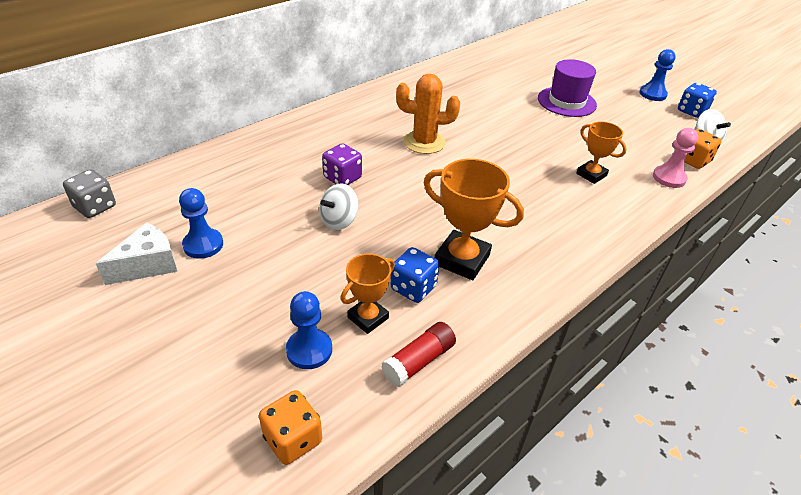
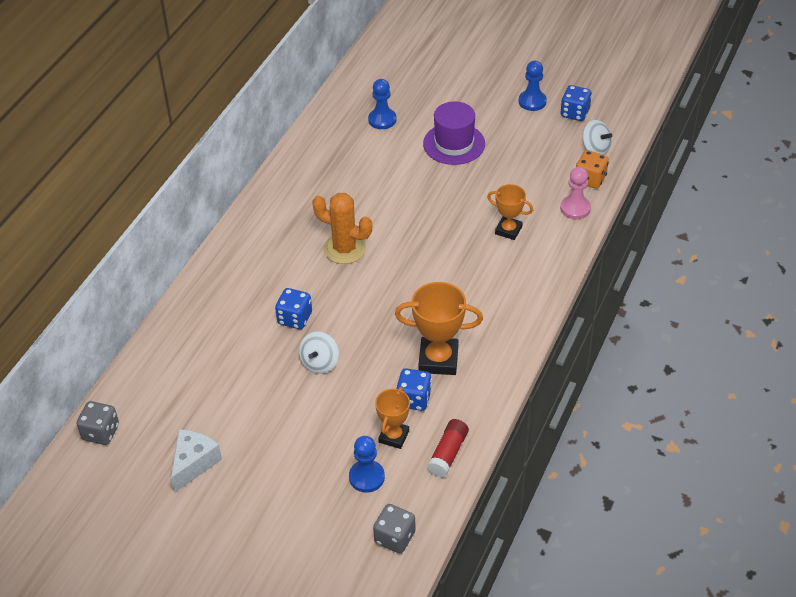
camera: 20 degrees left, 5 degrees up
blue pawn [179,188,223,259] -> blue pawn moved to [368,79,397,129]
orange dice [259,390,322,465] -> grey dice [373,504,416,553]
purple dice [322,143,362,185] -> blue dice [275,288,312,329]
orange cactus [396,74,460,154] -> orange cactus turned 45 degrees clockwise [312,193,372,264]

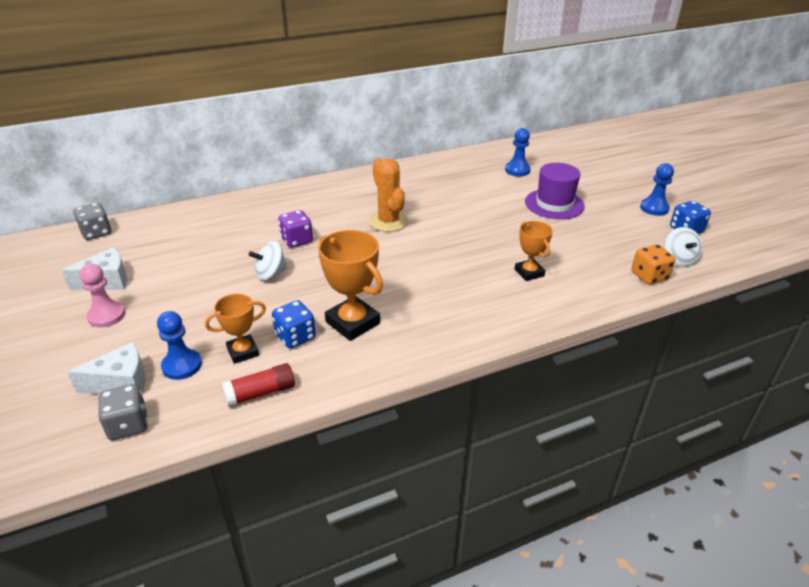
camera: 40 degrees right, 10 degrees down
blue dice [275,288,312,329] -> purple dice [278,210,313,248]
pink pawn [560,167,591,219] -> pink pawn moved to [79,264,125,328]
none -> white cheese [67,342,146,394]

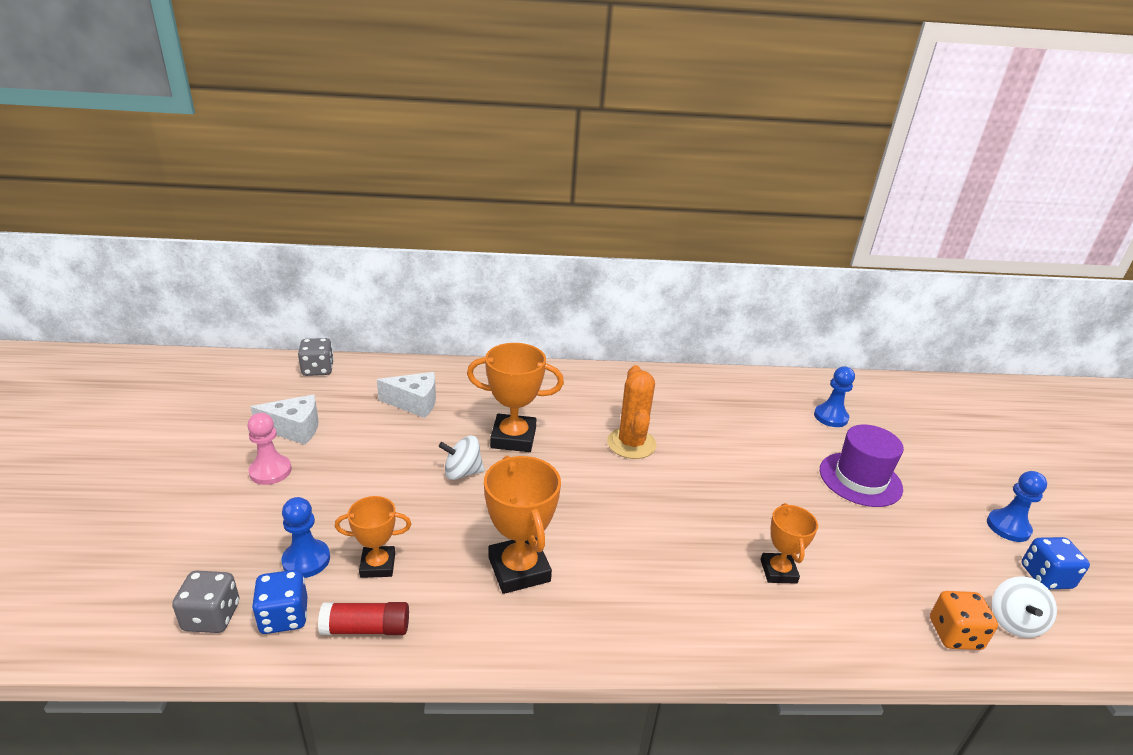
camera: 20 degrees right, 5 degrees down
white cheese [67,342,146,394] -> white cheese moved to [377,372,436,418]
blue dice [272,300,316,349] -> blue dice moved to [252,570,308,634]
purple dice [278,210,313,248] -> orange trophy [467,343,564,452]

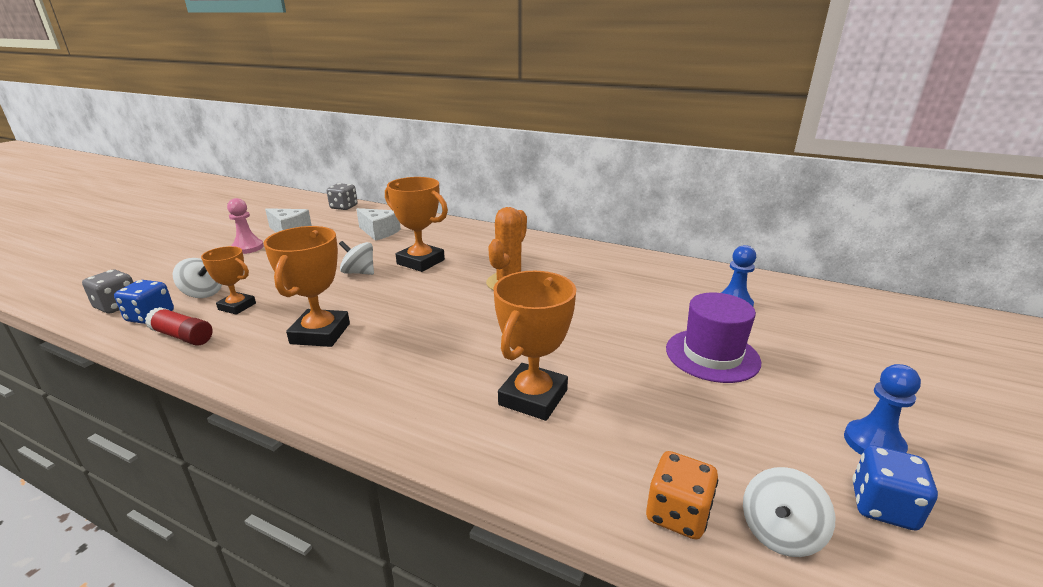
camera: 30 degrees right, 5 degrees down
blue pawn [281,497,330,578] -> white spinning top [173,258,222,298]
orange trophy [761,503,818,584] -> orange trophy [493,271,576,421], size x1.62

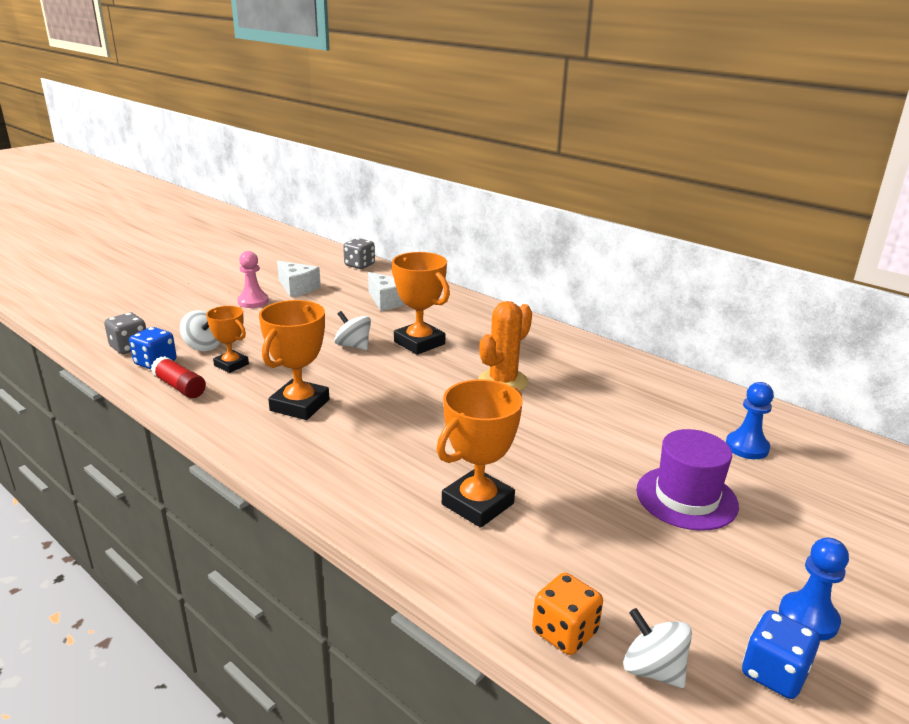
camera: 15 degrees right, 0 degrees up
white spinning top [743,467,835,557] -> white spinning top turned 75 degrees clockwise [623,608,692,688]

